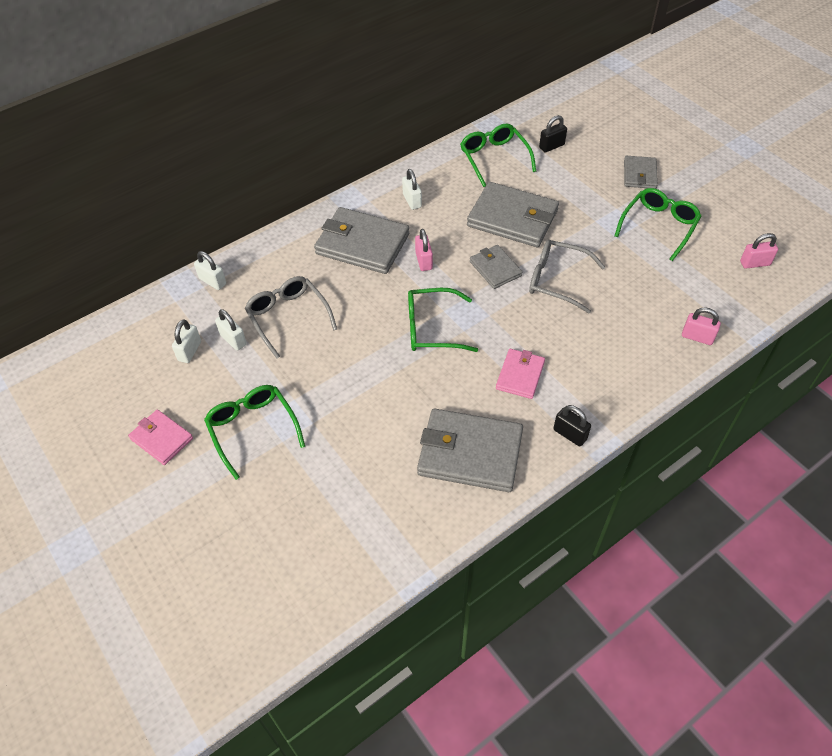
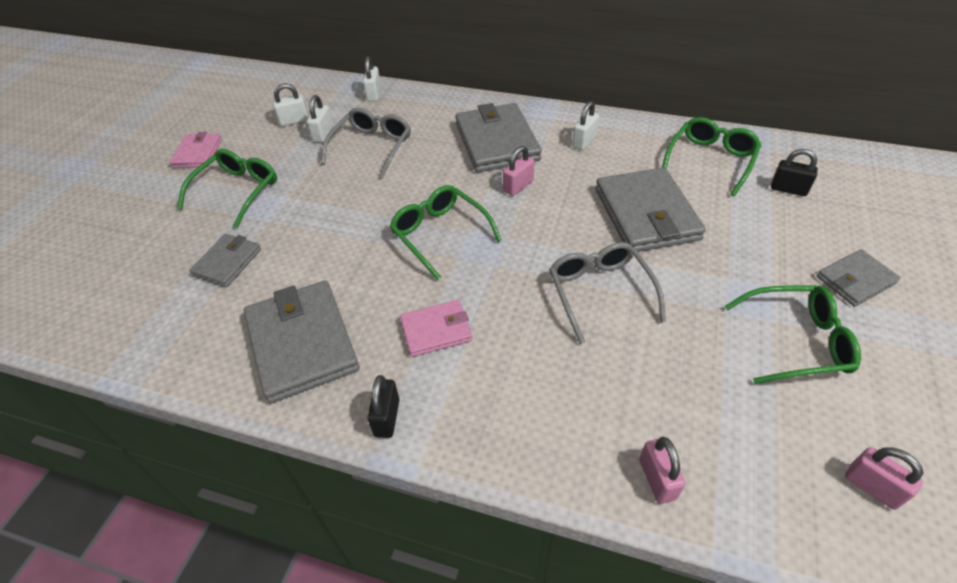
camera: 55 degrees right, 5 degrees down
grey wallet [470,245,522,289] -> grey wallet moved to [189,234,261,287]

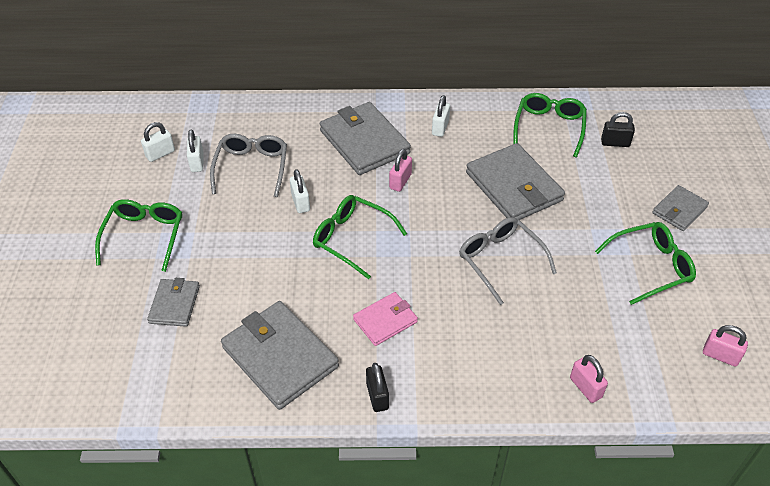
camera: 20 degrees left, 0 degrees up
pink wallet [170,132,222,168] -> none
white padlock [363,56,381,101] -> white padlock moved to [290,169,310,213]

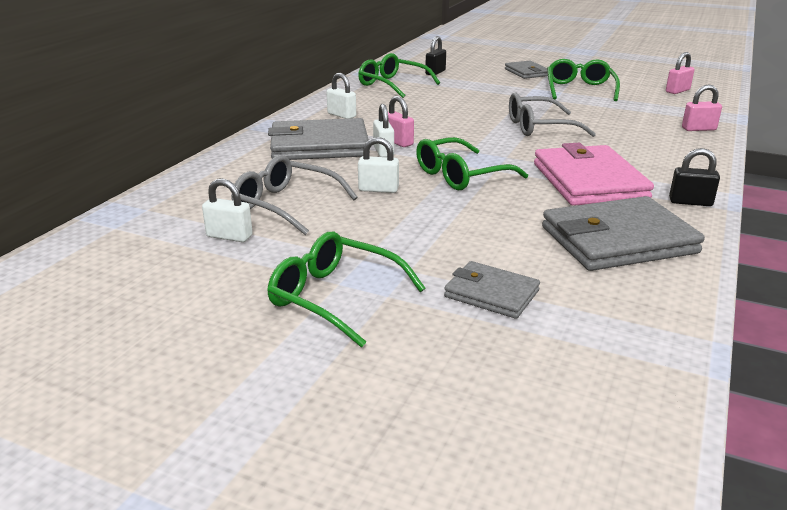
camera: 65 degrees left, 20 degrees down
white padlock [141,122,175,162] -> white padlock moved to [373,104,394,157]
pink wallet [353,292,418,346] -> pink wallet [534,143,654,206], size x1.81
grey wallet [466,143,565,220] -> none

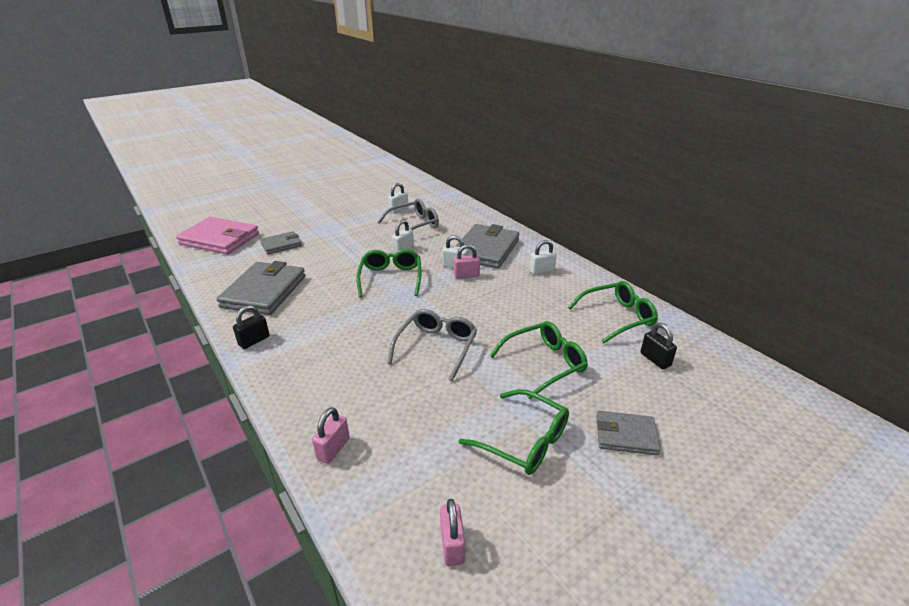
camera: 120 degrees right, 5 degrees up
green glasses [267,232,425,347] -> green glasses moved to [490,321,588,399]
pink wallet [534,143,654,206] -> pink wallet moved to [176,217,259,255]

